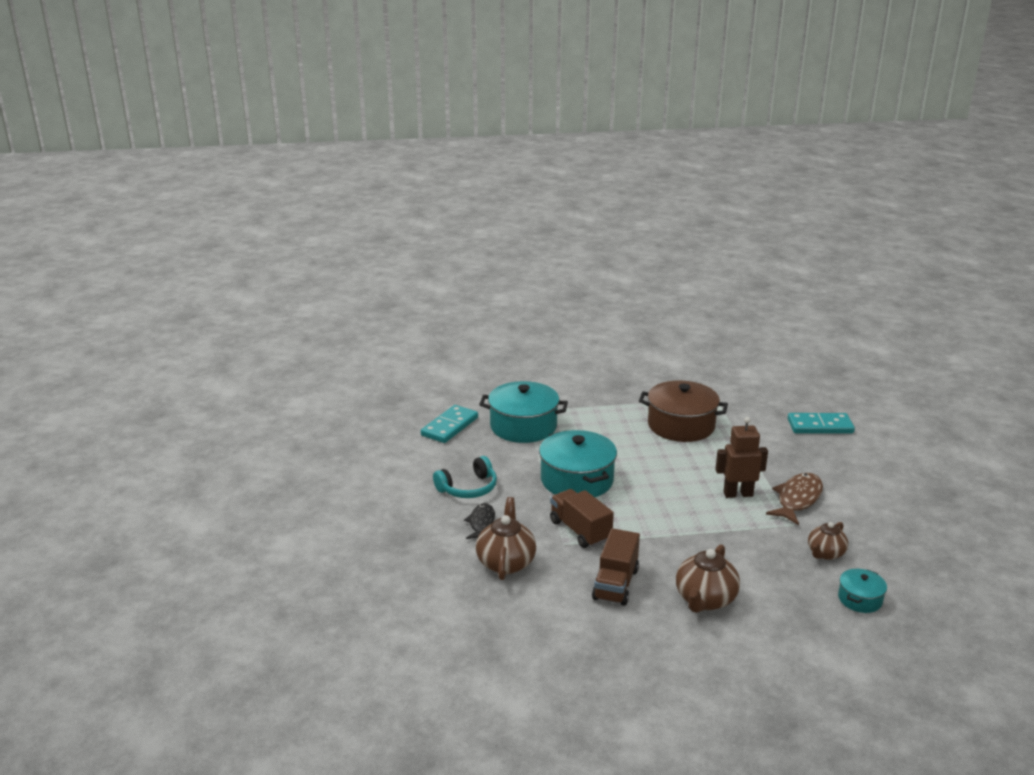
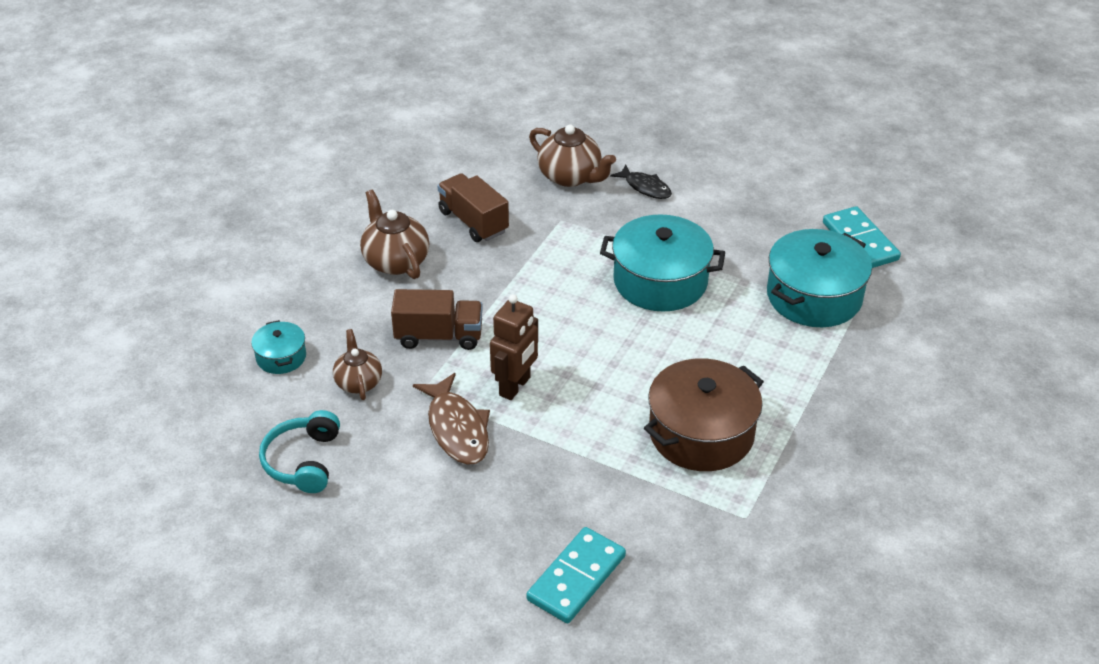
camera: 125 degrees right, 15 degrees up
turquoise headphones [433,456,497,498] -> turquoise headphones moved to [259,410,340,493]
brown truck [550,489,614,548] -> brown truck moved to [391,289,483,350]

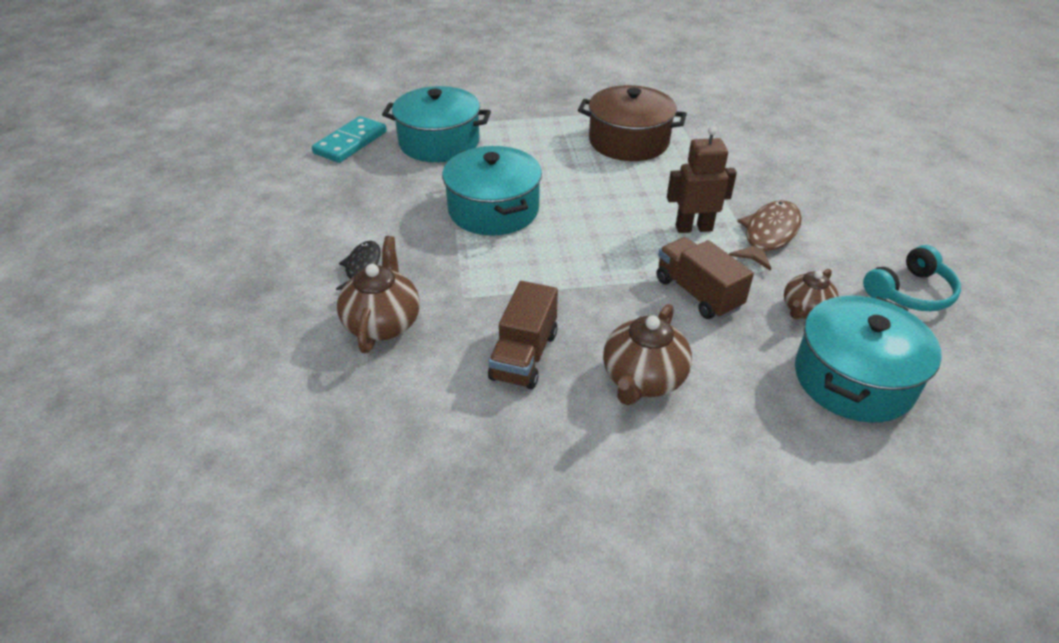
camera: 125 degrees left, 0 degrees up
turquoise pot [251,320,306,374] -> turquoise pot [795,296,942,423], size x2.00
turquoise domino [527,527,626,623] -> none

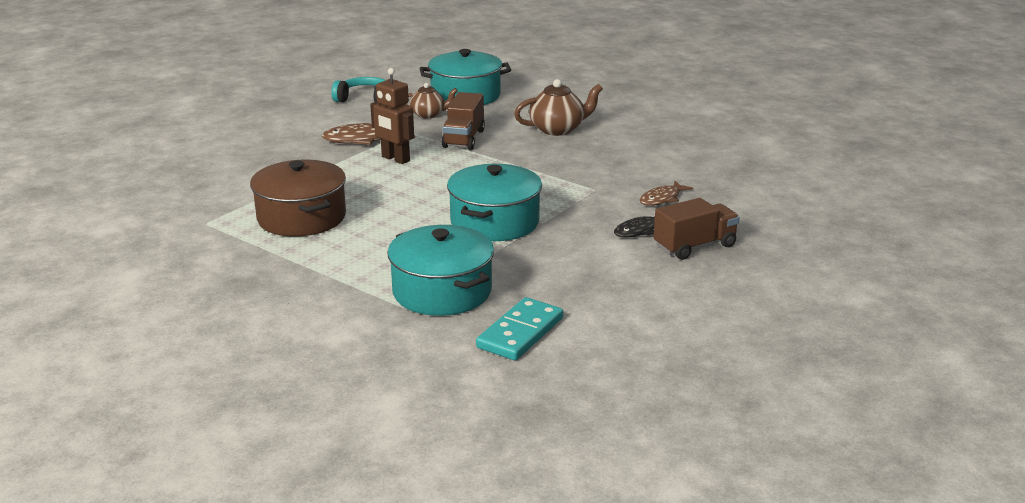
camera: 135 degrees left, 15 degrees down
turquoise domino [312,116,387,163] -> turquoise domino turned 45 degrees counterclockwise [476,297,563,360]
brown teapot [337,236,420,353] -> brown fish [640,181,693,206]
brown truck [488,281,558,389] -> brown truck moved to [653,198,740,260]

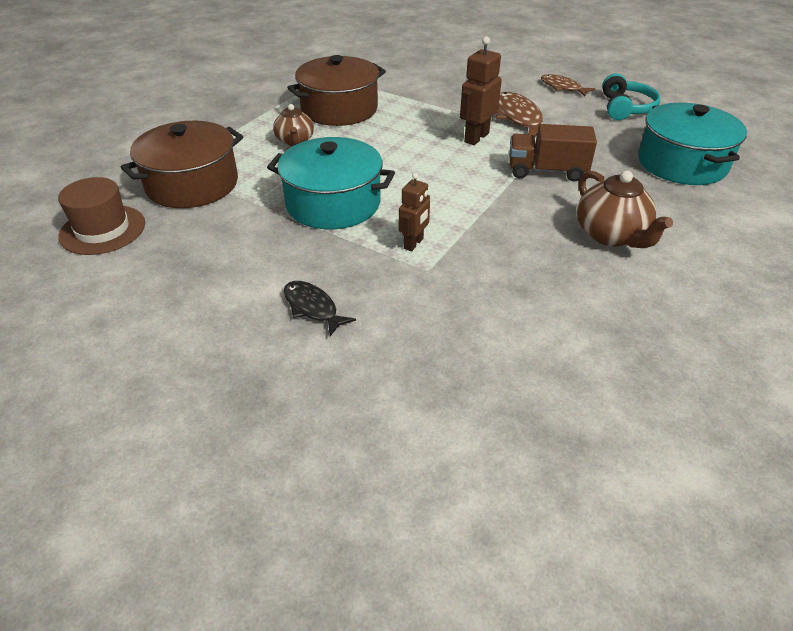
camera: 85 degrees right, 15 degrees up
turquoise pot [387,225,494,316] -> brown pot [121,121,243,208]
brown teapot [408,83,458,119] -> brown teapot moved to [273,104,314,146]
turquoise domino [476,297,563,360] -> brown hat [58,177,145,255]
brown fish [640,181,693,206] -> brown fish moved to [541,74,595,97]
brown truck [653,198,740,260] -> none
none -> brown robot [399,173,430,251]

